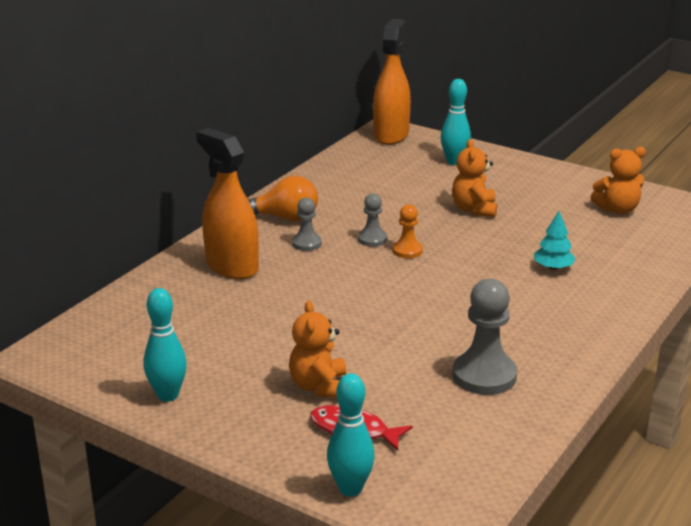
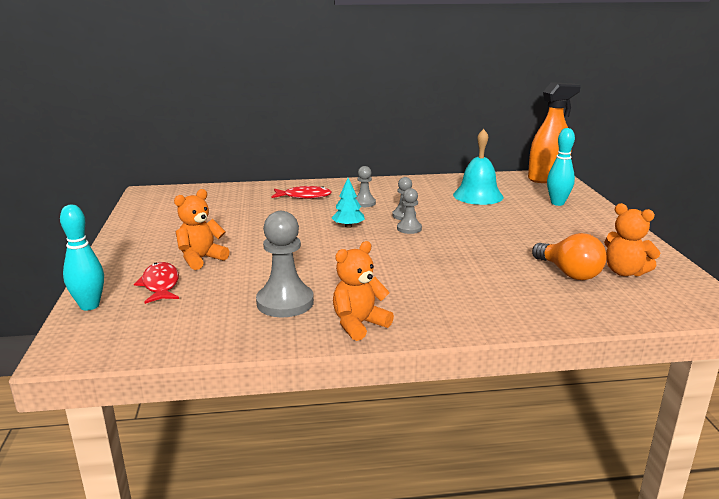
camera: 50 degrees right, 5 degrees down
turquoise bowling pin [143,288,187,402] -> none
orange spray bottle [196,128,259,279] -> red fish [272,186,332,199]
orange light bulb [248,176,318,221] -> orange light bulb moved to [532,233,607,280]
orange pawn [393,204,423,258] -> grey pawn [397,188,422,234]
orange teddy bear [452,139,497,217] -> orange teddy bear moved to [333,241,394,341]
turquoise tree [534,211,576,270] -> turquoise tree moved to [332,178,365,228]
none -> turquoise bell [453,129,503,205]

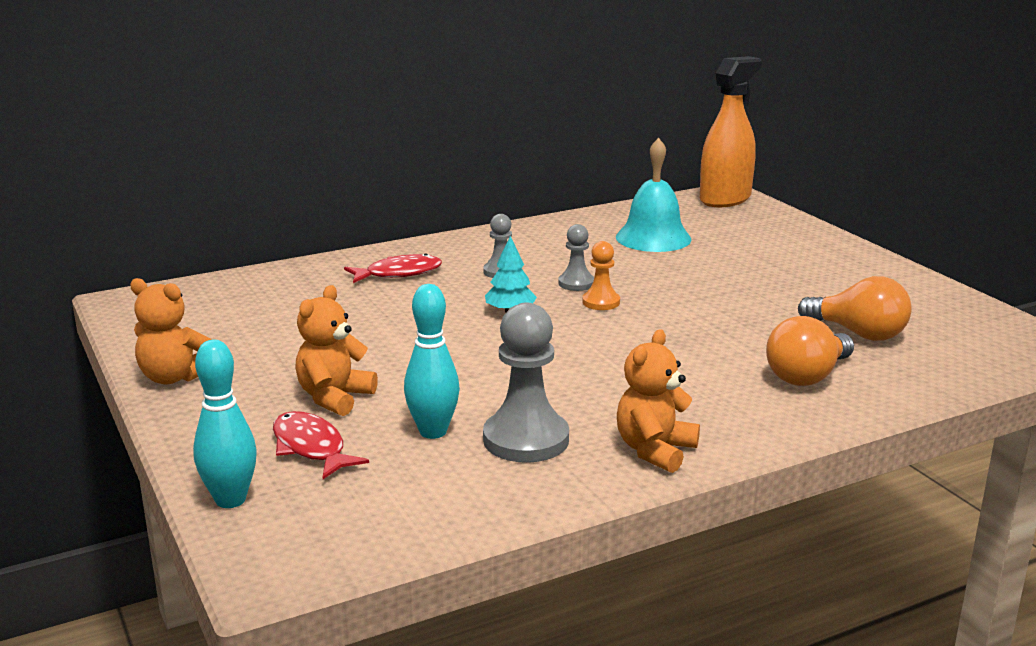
camera: 20 degrees left, 0 degrees up
grey pawn [397,188,422,234] -> orange pawn [582,241,620,310]
turquoise bowling pin [547,128,575,206] -> turquoise bowling pin moved to [404,284,460,439]
orange teddy bear [604,203,660,276] -> orange teddy bear moved to [130,278,211,385]
none -> orange light bulb [766,316,854,386]

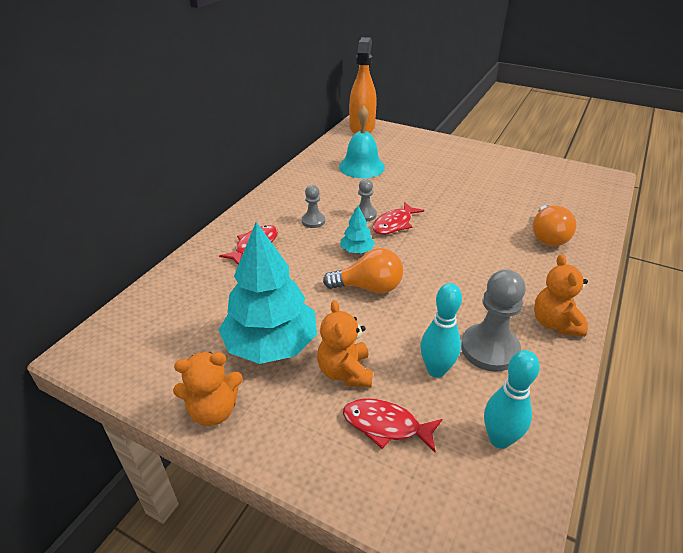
camera: 35 degrees left, 15 degrees up
turquoise bowling pin [193,340,257,508] -> turquoise bowling pin moved to [484,350,540,449]
orange pawn [582,241,620,310] -> red fish [372,202,424,235]
orange light bulb [798,276,912,341] -> orange light bulb moved to [323,248,403,294]
none -> turquoise tree [218,222,317,364]

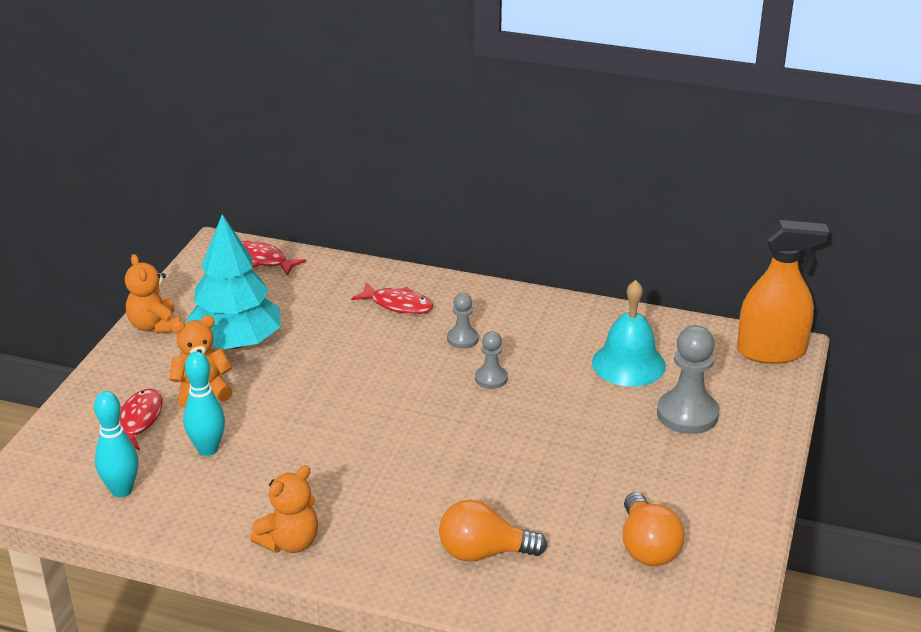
camera: 80 degrees right, 5 degrees down
orange light bulb [323,248,403,294] -> orange light bulb moved to [623,492,685,566]
turquoise tree [341,205,375,254] -> none
red fish [372,202,424,235] -> red fish moved to [241,241,306,276]
grey pawn [461,269,526,372] -> grey pawn moved to [657,325,719,434]
orange teddy bear [534,254,588,337] -> orange teddy bear turned 150 degrees clockwise [250,465,318,553]

